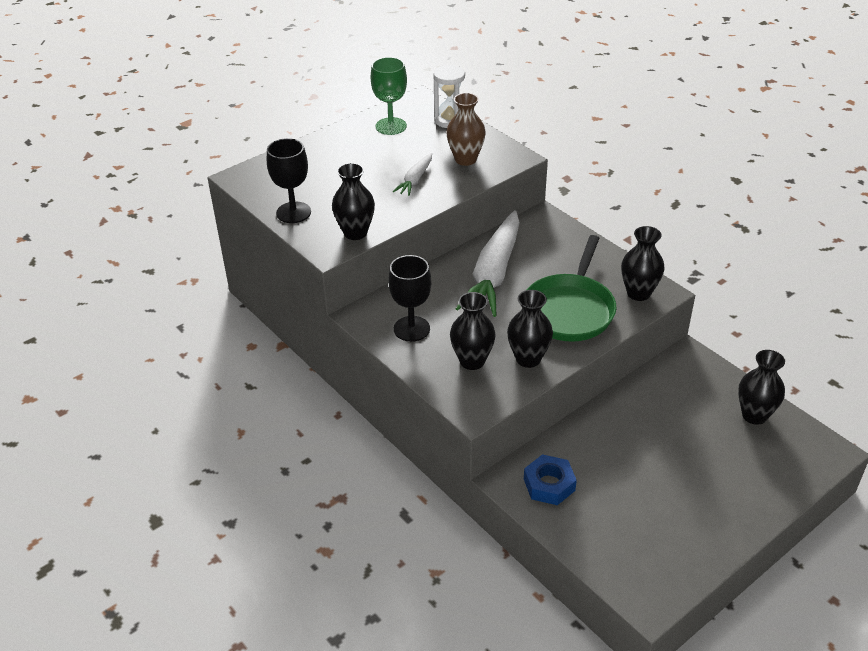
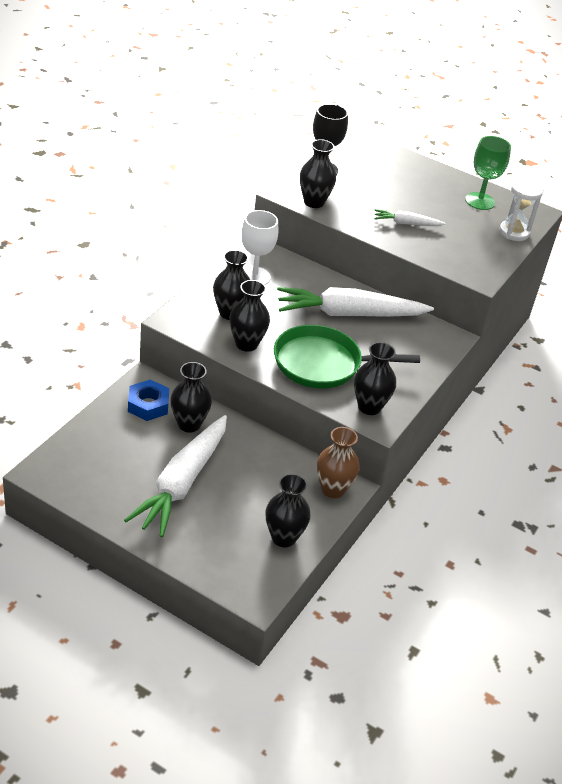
camera: 65 degrees right, 0 degrees up
black goblet [388,255,431,342] -> white goblet [241,210,278,285]
brown vase [446,93,486,166] -> brown vase moved to [317,427,360,498]
none -> white carrot [124,415,227,537]
none -> black vase [170,362,212,433]

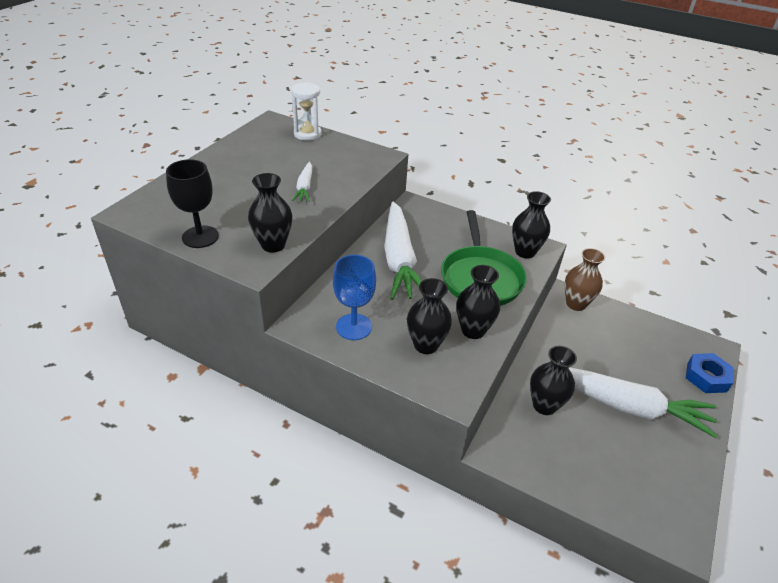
camera: 90 degrees left, 0 degrees up
blue nut [128,380,169,421] -> blue nut moved to [686,353,734,393]
white goblet [241,210,278,285] -> blue goblet [333,255,376,340]
black vase [265,474,311,547] -> none
green goblet [465,136,511,210] -> none

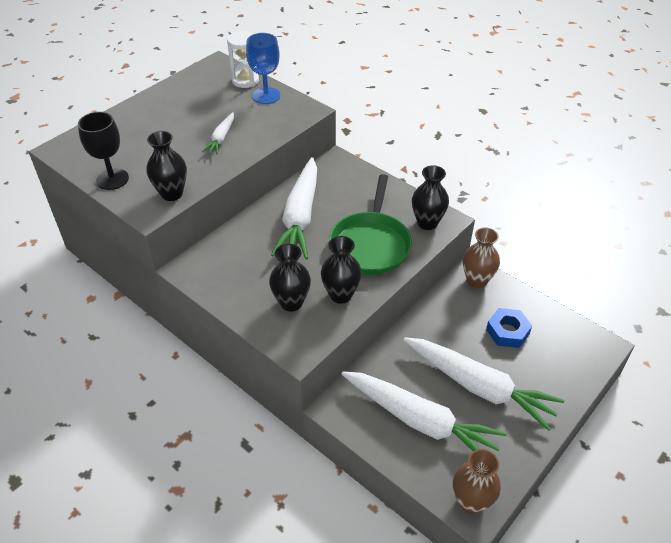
camera: 15 degrees right, 5 degrees up
blue goblet [333,255,376,340] -> blue goblet moved to [246,33,280,104]
black vase [530,346,577,415] -> none
blue nut [686,353,734,393] -> blue nut moved to [486,308,532,348]
none -> white carrot [342,371,507,451]
none -> brown vase [453,449,501,514]

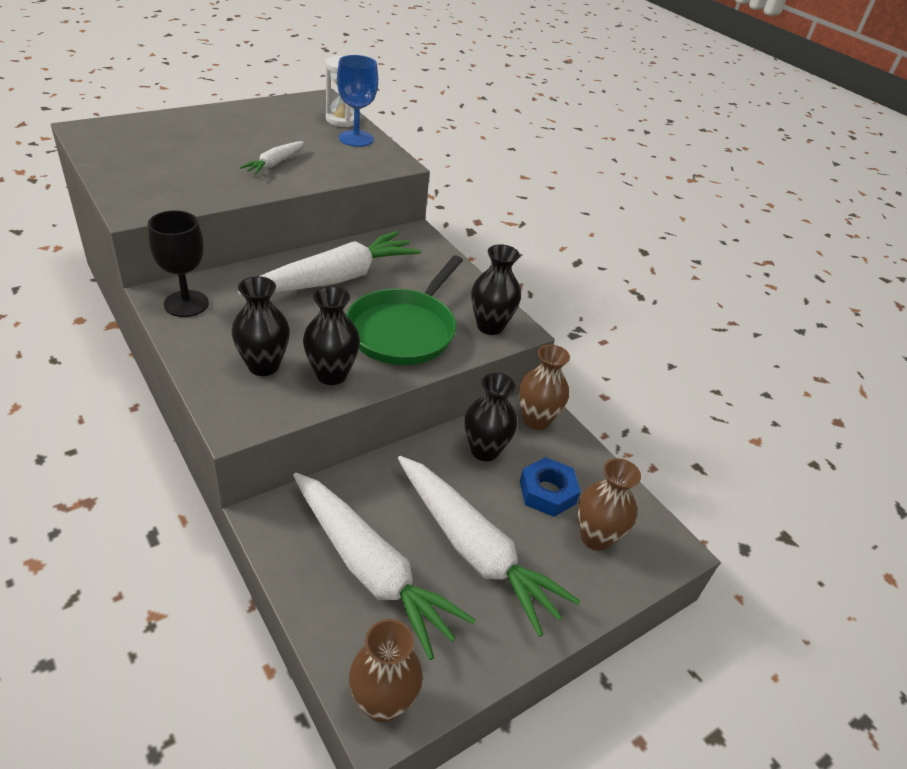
camera: 10 degrees right, 5 degrees down
black goblet [78,112,129,190] -> black goblet moved to [148,210,209,317]
black vase [146,131,187,201] -> black vase moved to [465,373,517,461]
white carrot [271,157,317,259] -> white carrot turned 150 degrees counterclockwise [238,231,421,295]
none -> brown vase [577,458,641,551]

